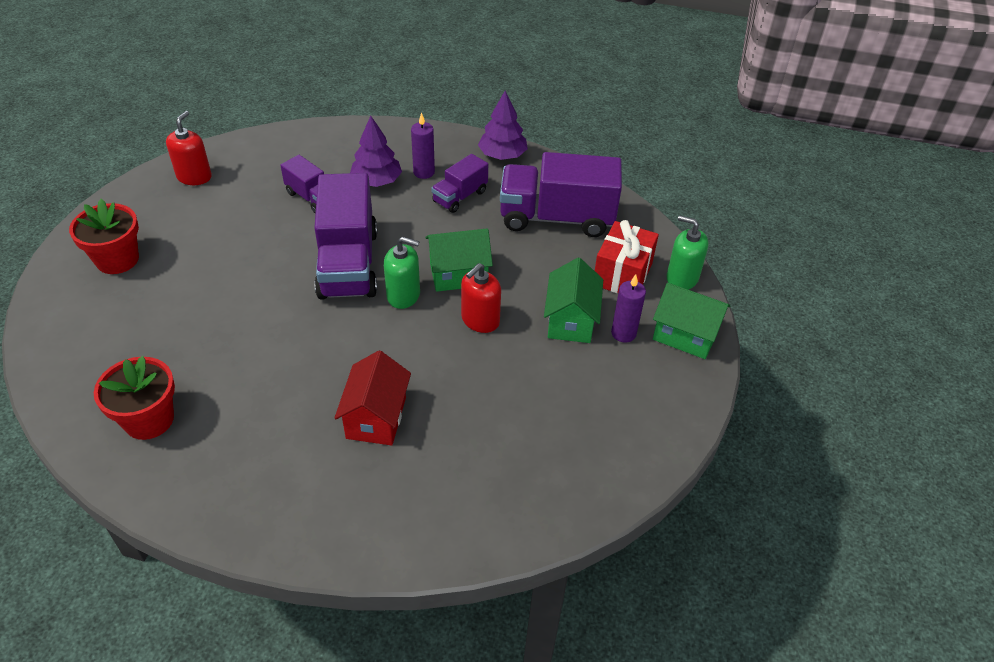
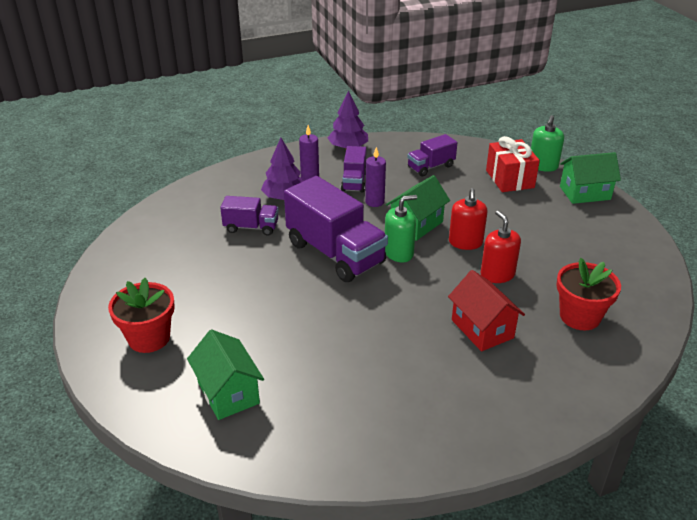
camera: 35 degrees left, 10 degrees down
red flower pot [94,356,175,440] -> red flower pot moved to [556,258,621,330]
red soap dispenser [166,111,212,185] -> red soap dispenser moved to [481,210,521,283]
purple truck [500,152,622,237] -> purple truck [407,134,457,177], size x0.52
green house [544,258,603,343] -> green house moved to [187,330,264,420]
purple candle [611,274,646,343] -> purple candle moved to [365,147,386,207]
green soap dispenser [667,215,709,289] -> green soap dispenser turned 60 degrees counterclockwise [531,115,564,172]

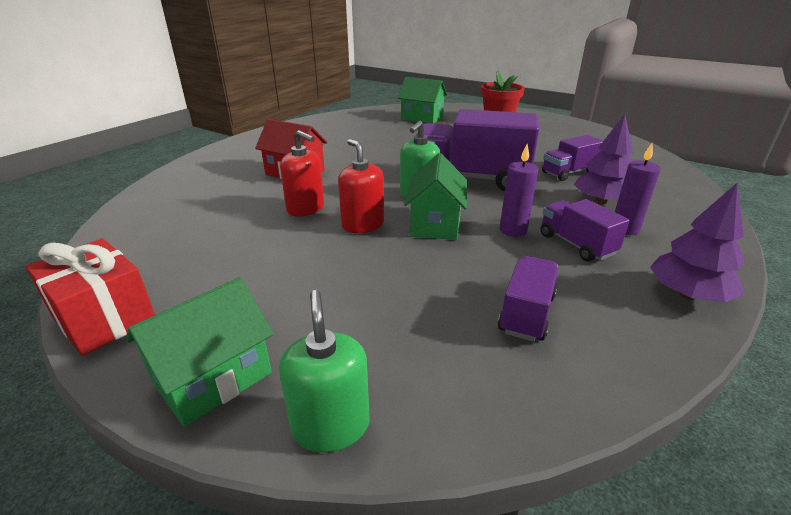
camera: 145 degrees right, 5 degrees down
red gift [486,136,540,192] -> red gift moved to [26,238,155,356]
red flower pot [556,258,621,330] -> none

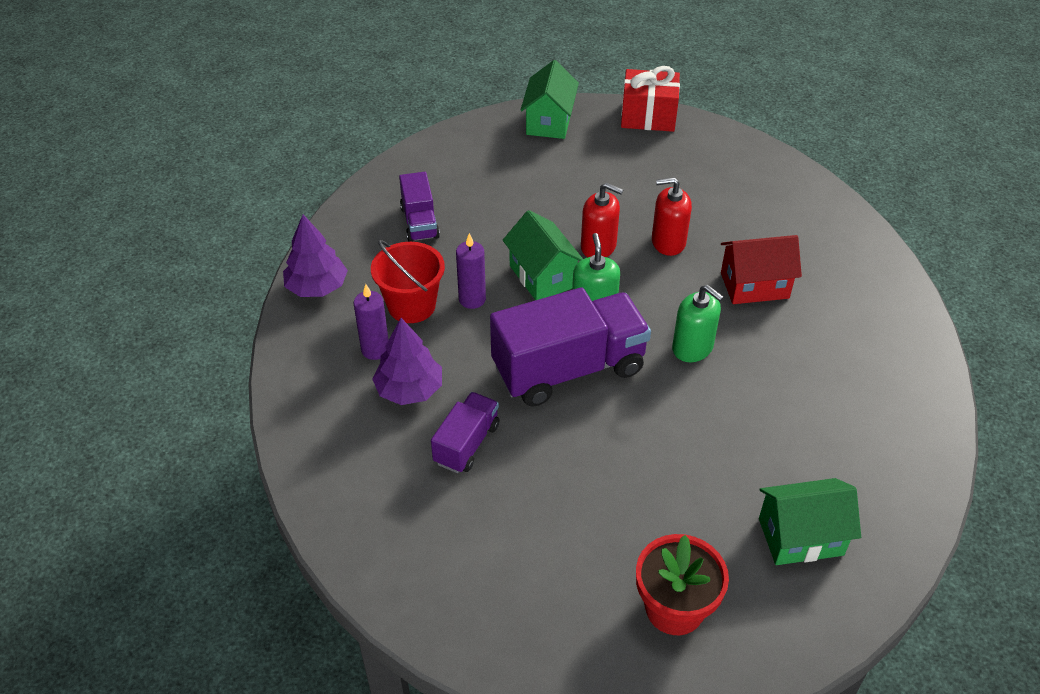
camera: 145 degrees right, 15 degrees up
green soap dispenser [279,290,370,452] -> green soap dispenser moved to [672,285,724,362]
purple truck [541,199,630,262] -> red bucket [371,240,445,323]

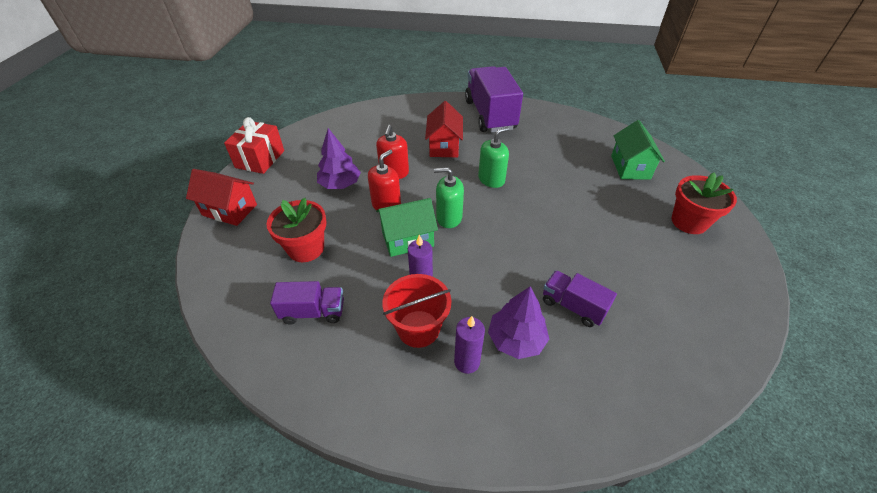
camera: 80 degrees left, 0 degrees up
purple tree [283,215,348,297] -> purple tree moved to [317,128,361,189]
purple truck [490,287,651,407] -> purple truck moved to [465,66,523,133]
green house [521,60,579,139] -> red house [186,169,257,226]
none -> red flower pot [266,197,326,262]

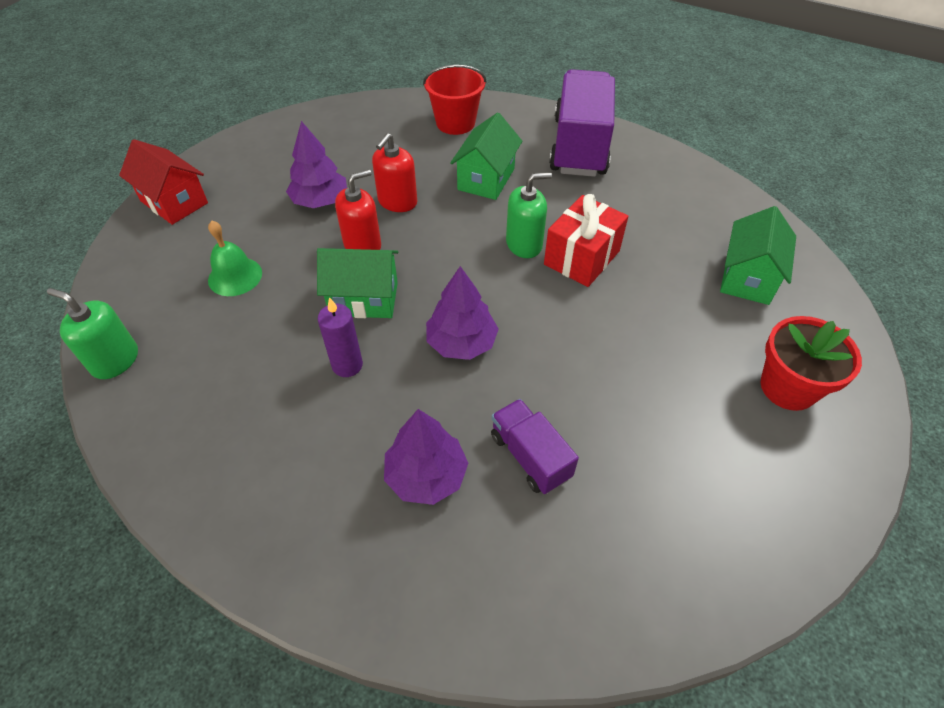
camera: 20 degrees right, 5 degrees up
red gift [224,117,284,174] -> red gift moved to [544,194,628,287]
red flower pot [266,197,326,262] -> green bell [208,220,262,296]
purple truck [270,281,344,325] -> none
red bucket [382,274,451,348] -> red bucket moved to [423,65,487,135]
red house [425,101,463,157] -> green house [450,112,522,200]
green soap dispenser [434,167,464,228] -> green soap dispenser moved to [47,288,138,379]
purple candle [454,316,485,374] -> none
none -> purple tree [426,266,499,360]

